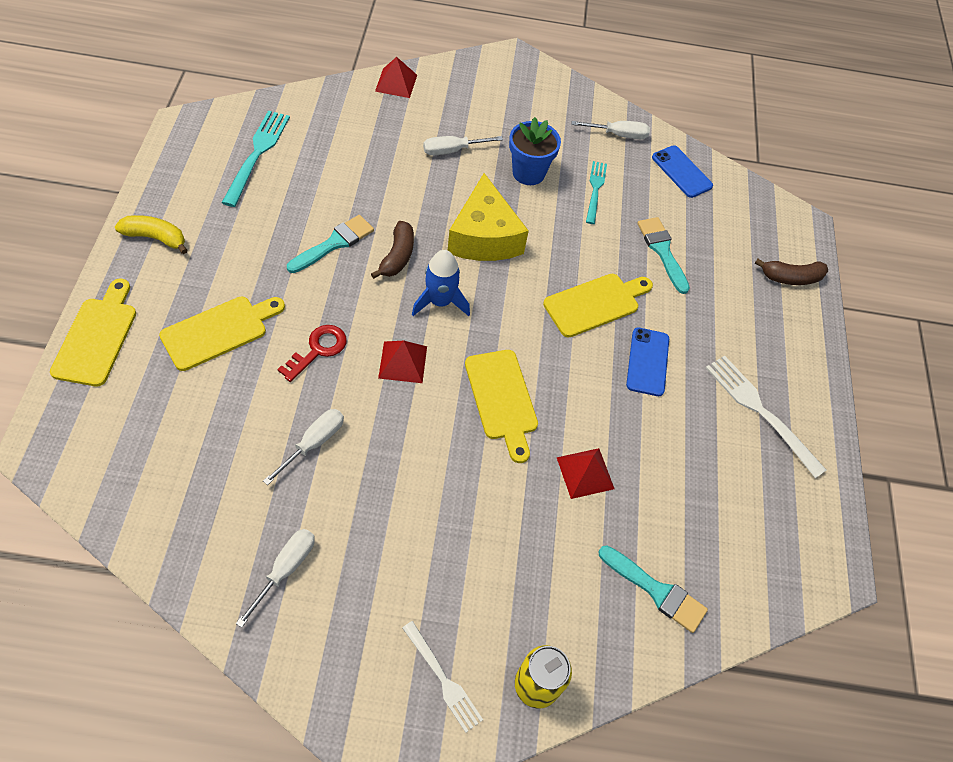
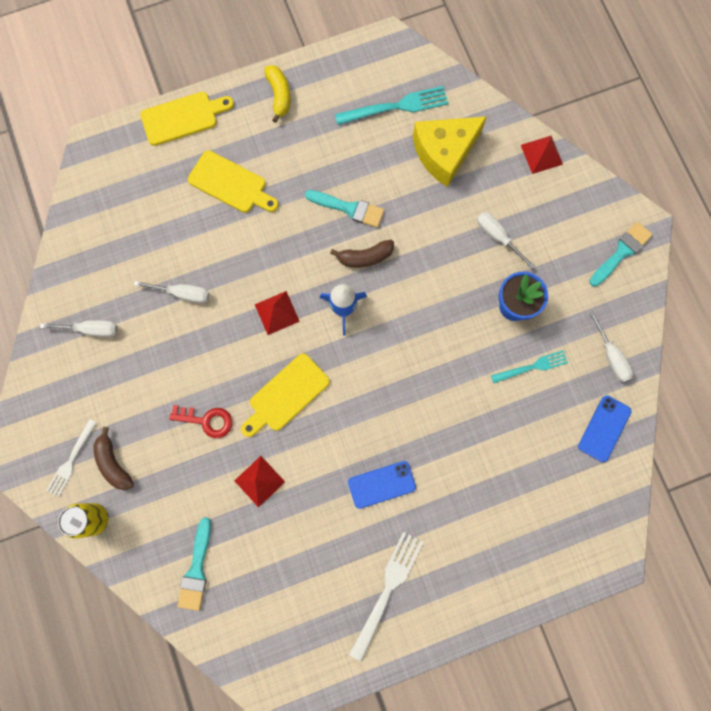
camera: 70 degrees right, 20 degrees up
red key [277,325,347,382] -> red key moved to [169,405,232,438]
yellow cheese [448,173,529,261] -> yellow cheese moved to [413,116,487,187]
yellow cutting board [543,274,653,337] -> none
turquoise brush [637,217,690,294] -> turquoise brush moved to [589,222,653,287]
brown banana [755,259,828,285] -> brown banana moved to [93,427,134,490]

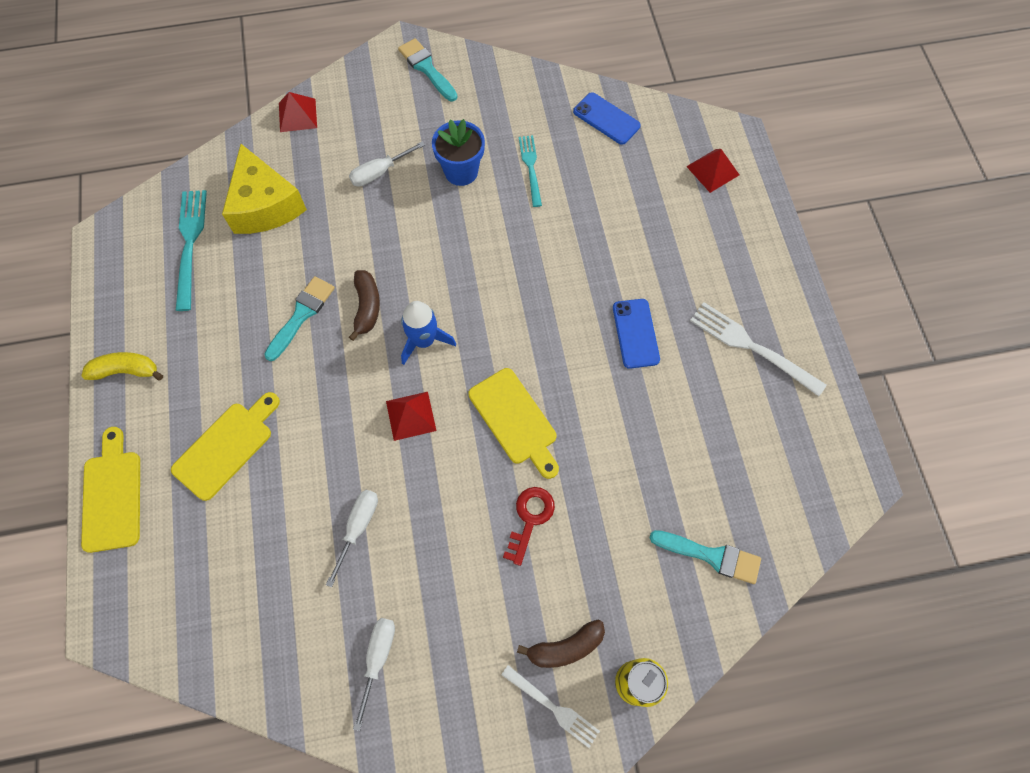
camera: 80 degrees left, 10 degrees down
red pyramid [234,456,285,508] -> red pyramid moved to [686,149,739,193]
white screwdriver [589,311,633,382] -> none

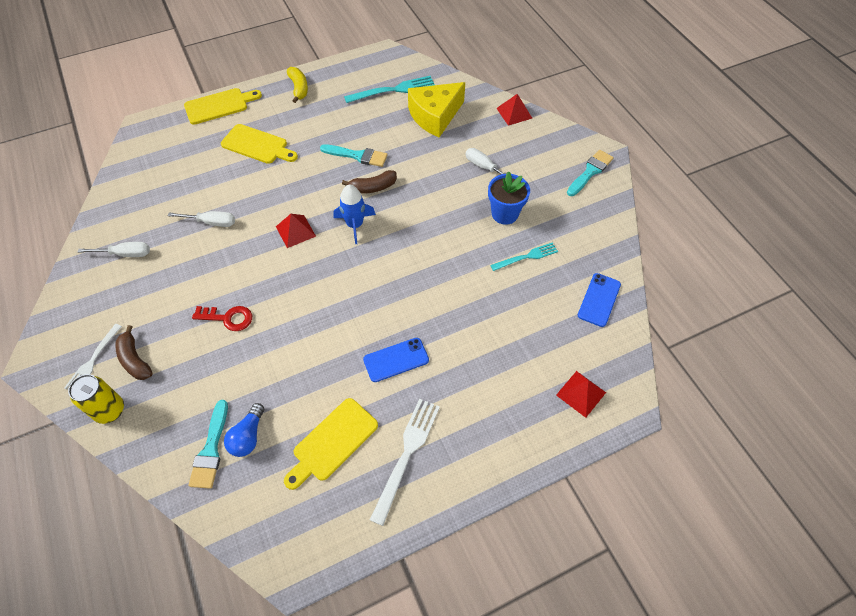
camera: 75 degrees right, 10 degrees down
yellow cutting board [469,368,559,479] -> yellow cutting board moved to [284,398,378,490]
none -> blue light bulb [224,403,265,457]

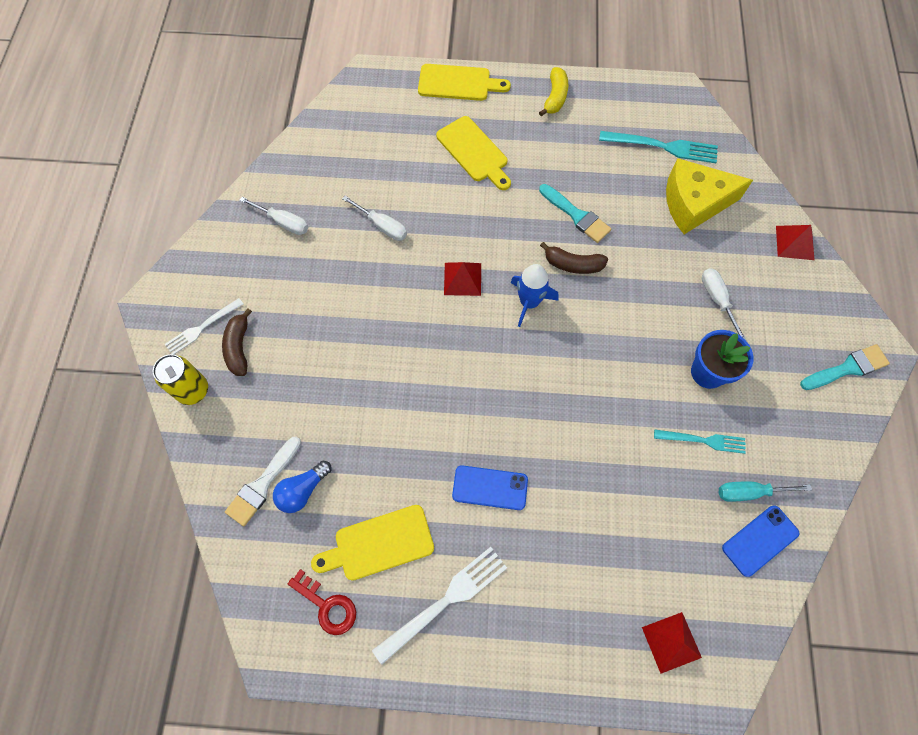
camera: 30 degrees right, 10 degrees up
turquoise brush [189,400,228,489] -> white brush [225,437,301,526]
red key [192,306,252,331] -> red key moved to [288,569,356,635]
none -> turquoise screwdriver [719,482,812,502]

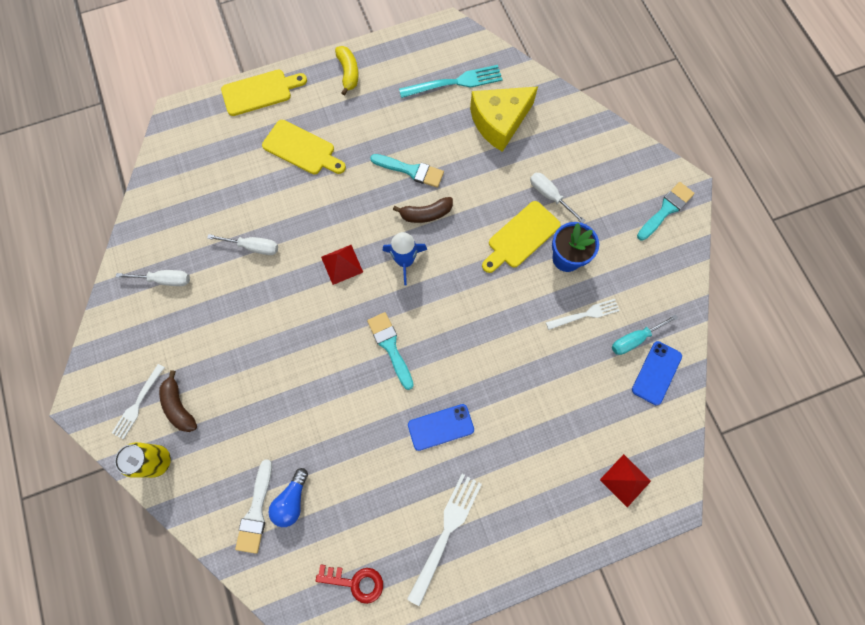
camera: 25 degrees left, 5 degrees up
yellow cutting board [311,505,434,581] -> yellow cutting board moved to [482,201,561,273]
turquoise fork [654,429,746,454] -> white fork [546,299,620,330]
red pyramid [776,225,815,260] -> none
none -> turquoise brush [367,312,414,390]

